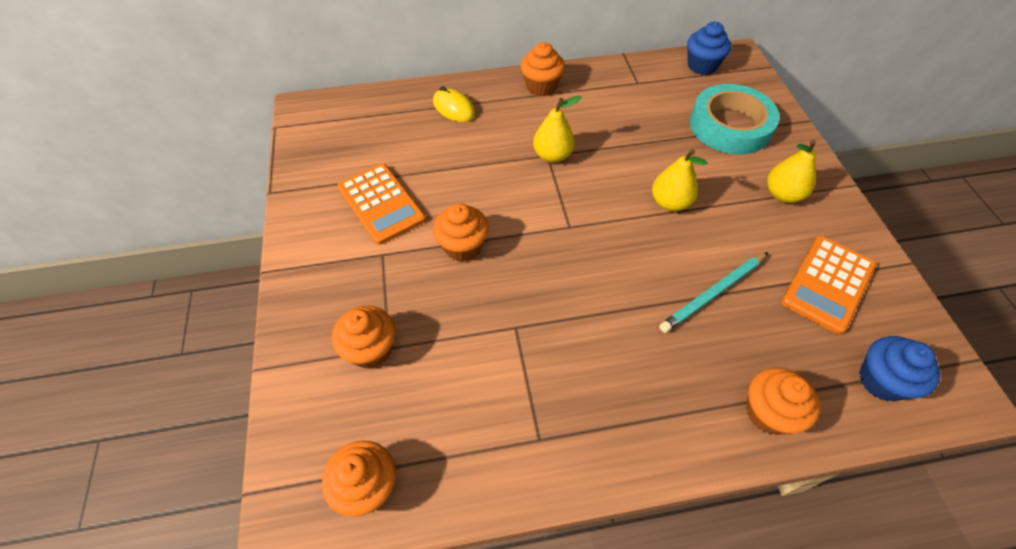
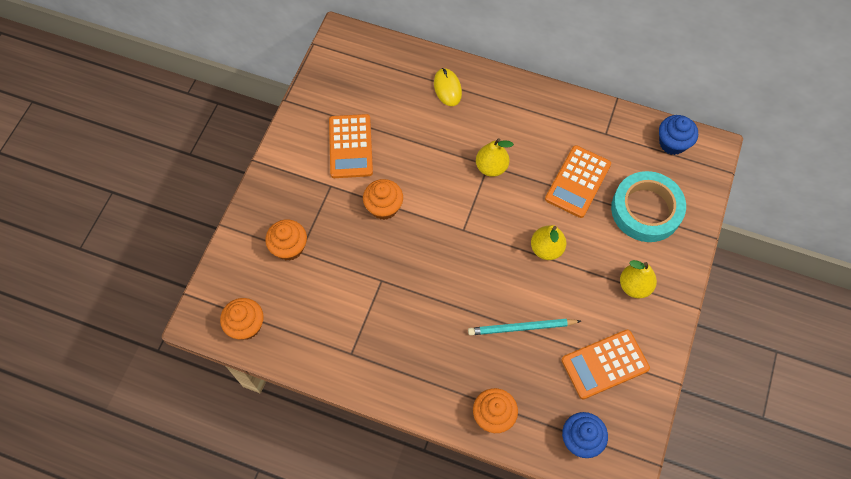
camera: 30 degrees right, 10 degrees up
orange cupcake [521,42,565,96] -> none
none -> orange calculator [545,145,611,218]

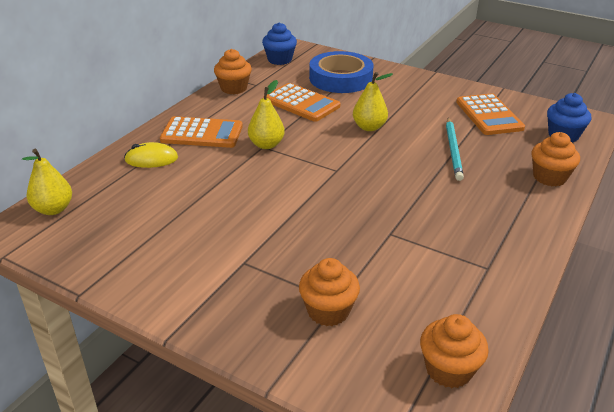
camera: 80 degrees left, 30 degrees down
orange calculator [329,114,373,178] -> orange calculator moved to [160,116,243,148]
orange cupcake [363,179,403,220] -> orange cupcake moved to [214,49,252,94]
turquoise tape [611,171,686,242] -> blue tape [309,51,374,93]
yellow pear [620,260,657,298] -> yellow pear moved to [22,149,72,215]

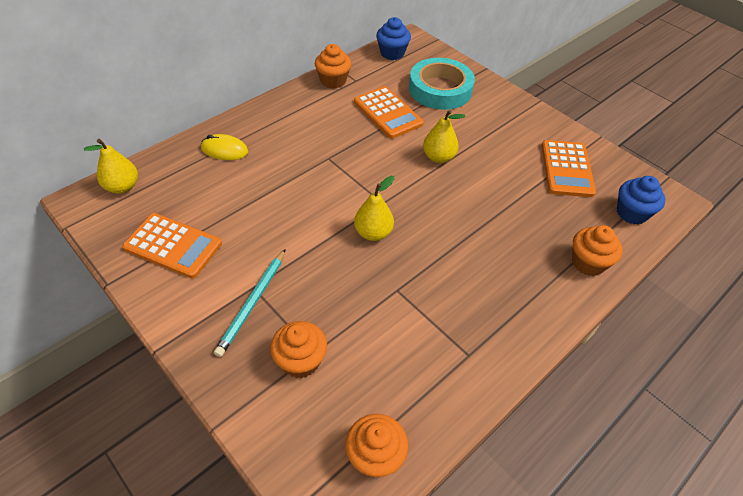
camera: 15 degrees right, 15 degrees up
orange calculator [160,116,243,148] -> orange calculator moved to [122,213,222,278]
yellow pear [248,80,285,149] -> yellow pear moved to [354,176,394,241]
blue tape [309,51,374,93] -> turquoise tape [409,58,475,110]
turquoise pencil [446,118,464,181] -> turquoise pencil moved to [214,249,286,357]

